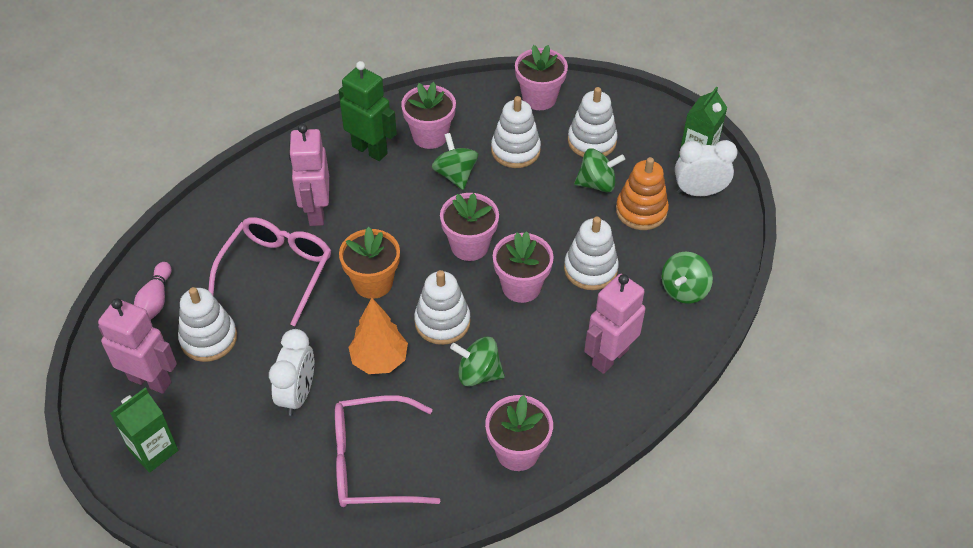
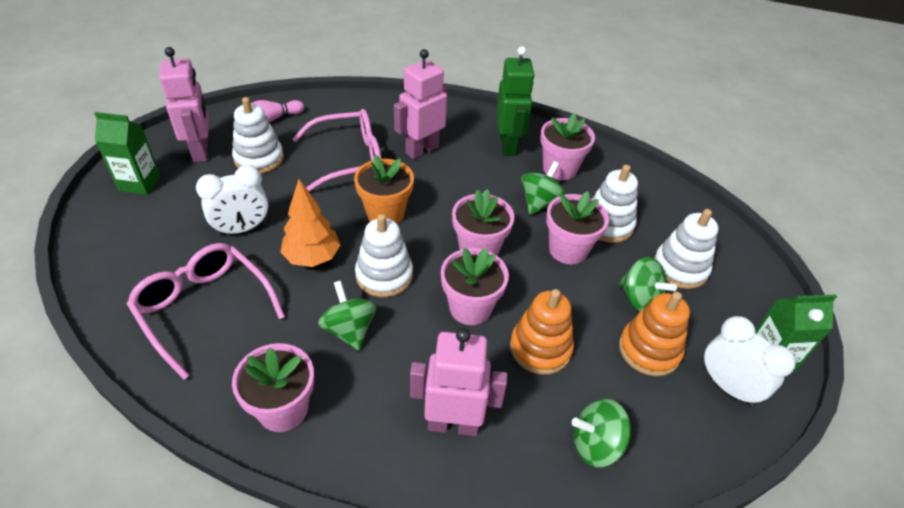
camera: 50 degrees right, 5 degrees down
pink flower pot [515,45,568,110] -> pink flower pot moved to [546,191,609,264]
white stacking toy [564,217,619,290] -> orange stacking toy [510,289,574,375]

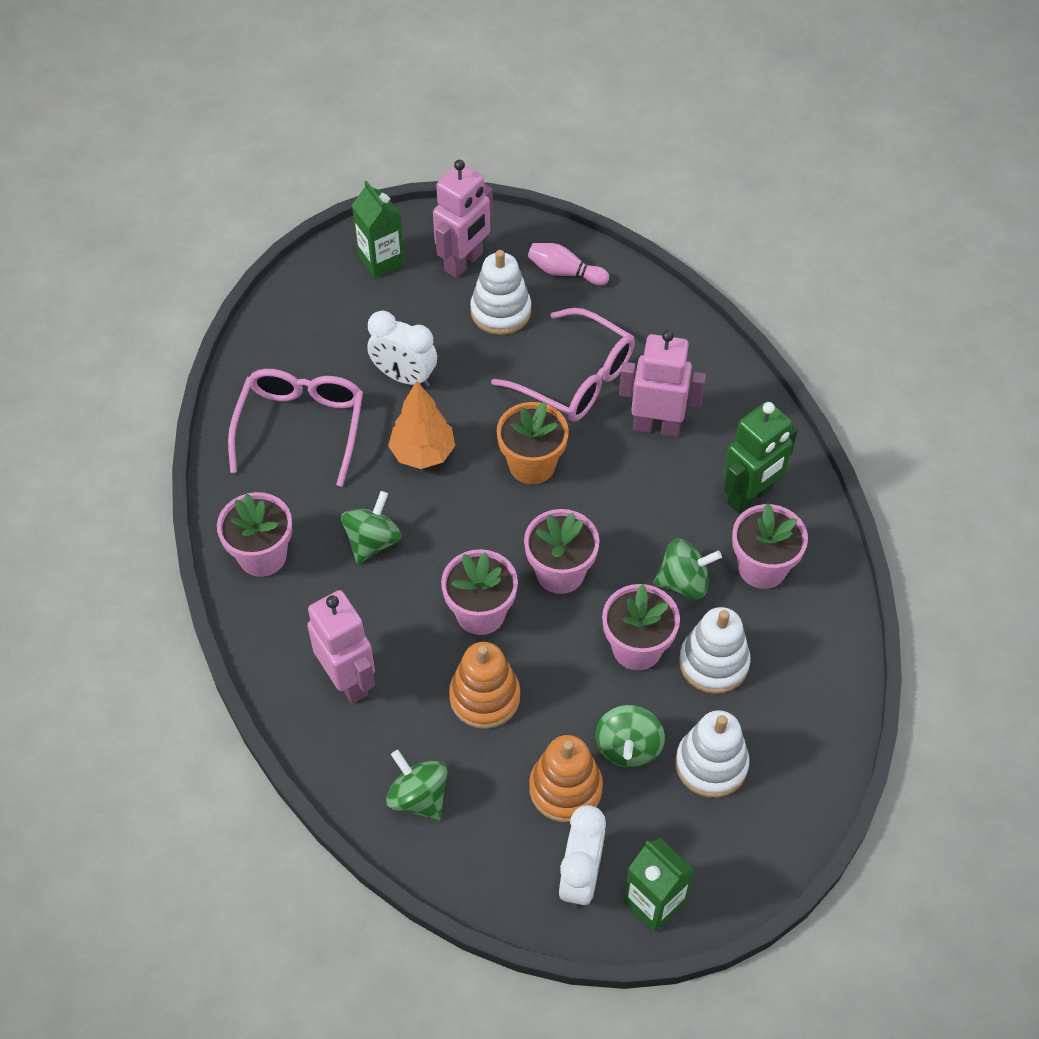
camera: 55 degrees right, 10 degrees up
white stacking toy [355,214,413,297] -> none

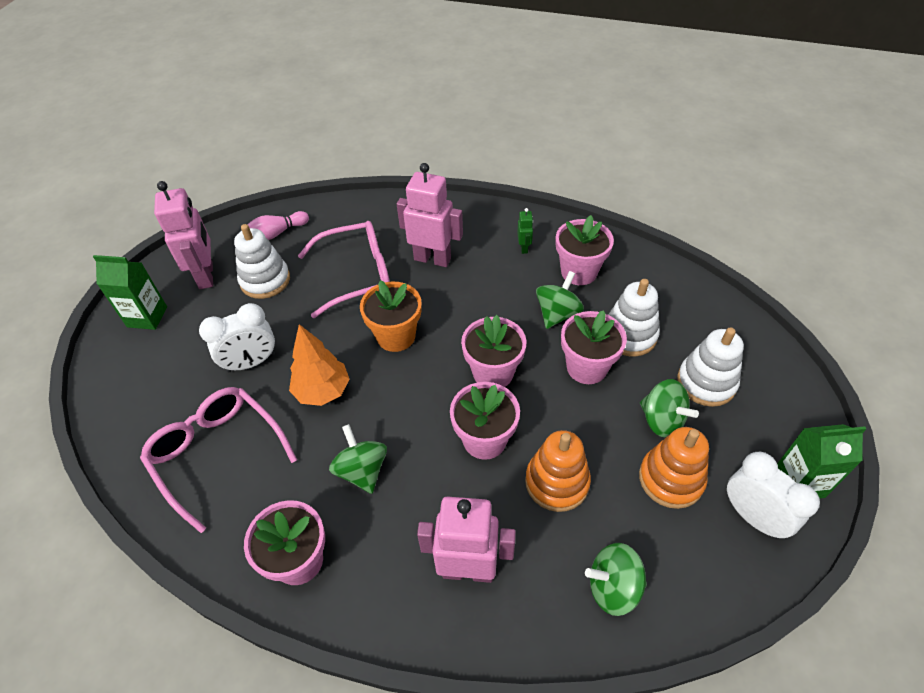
camera: 50 degrees left, 5 degrees down
pink robot [619,330,706,437] -> pink robot turned 60 degrees clockwise [397,163,463,267]
green robot [723,401,798,514] -> green robot [517,208,533,254], size x0.45

